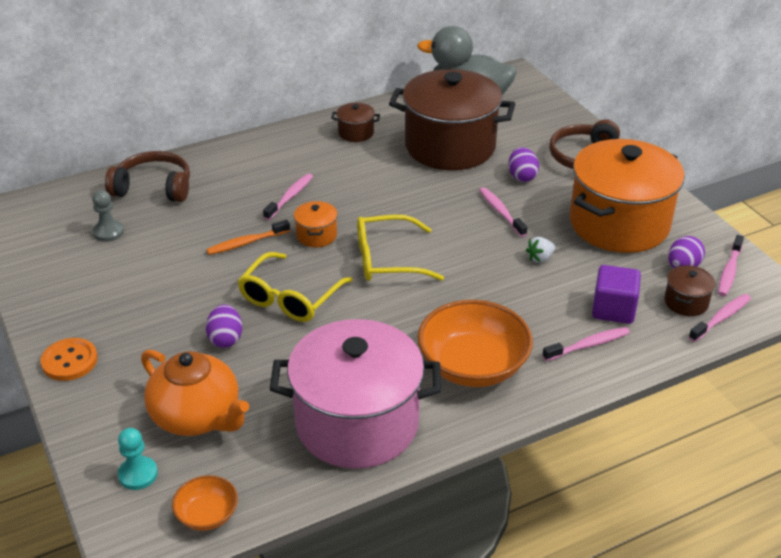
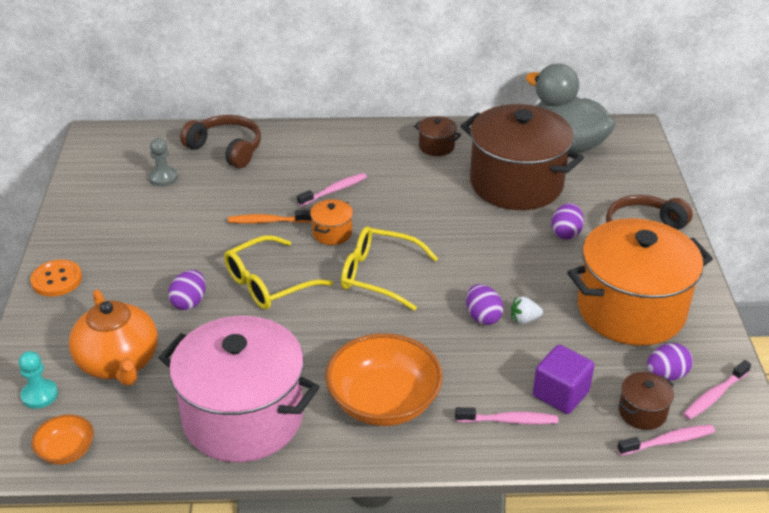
camera: 25 degrees right, 0 degrees up
pink toothbrush [479,187,527,237] -> none
none -> purple egg [466,284,503,325]

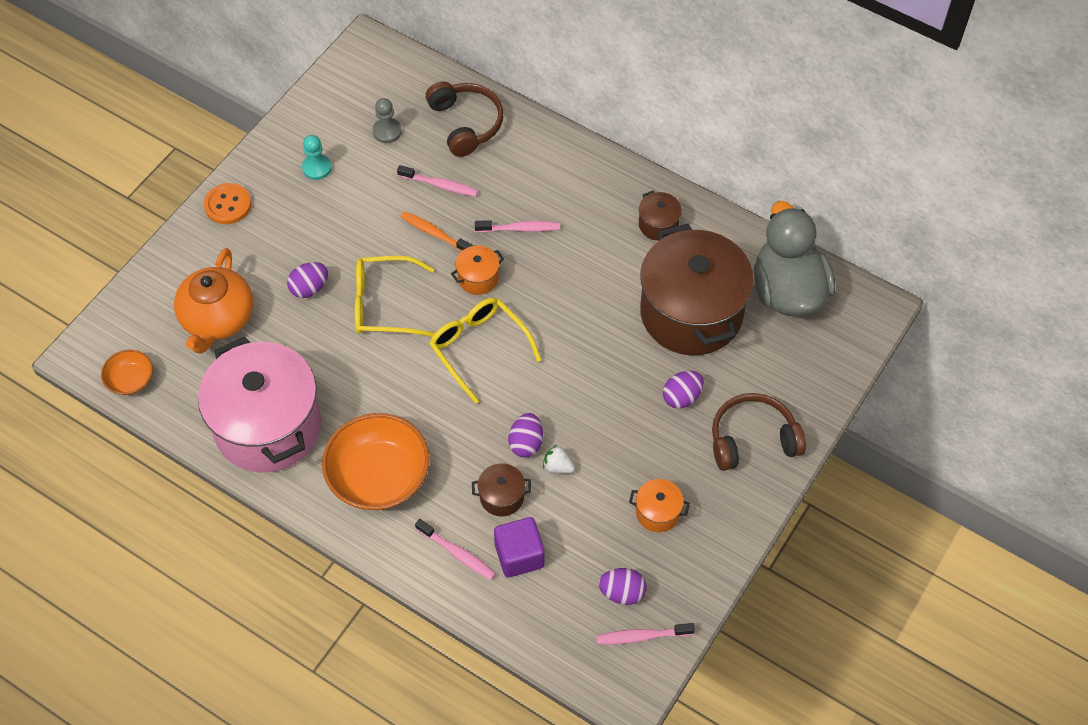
camera: 35 degrees right, 20 degrees up
turquoise pawn [19,351,58,409] -> turquoise pawn moved to [302,135,332,180]
orange pot [567,218,713,346] -> orange pot [629,479,690,532], size x0.40
pink toothbrush [617,424,715,456] -> pink toothbrush moved to [397,165,478,197]
brown pot [619,372,674,430] -> brown pot moved to [472,463,531,517]

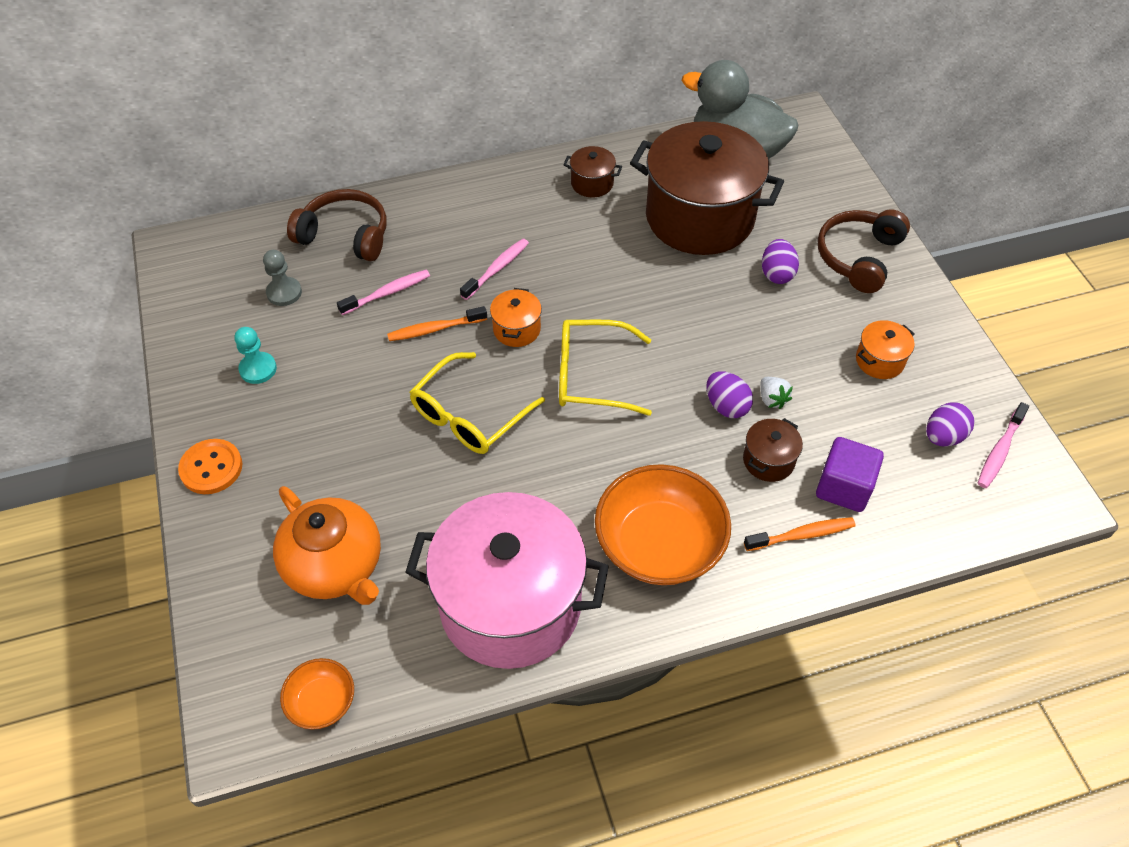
camera: 50 degrees left, 5 degrees down
purple egg [287,262,328,298] -> none
pink toothbrush [415,519,496,580] -> orange toothbrush [744,517,855,551]
white strawberry [543,445,575,474] -> white strawberry turned 90 degrees counterclockwise [760,377,793,409]

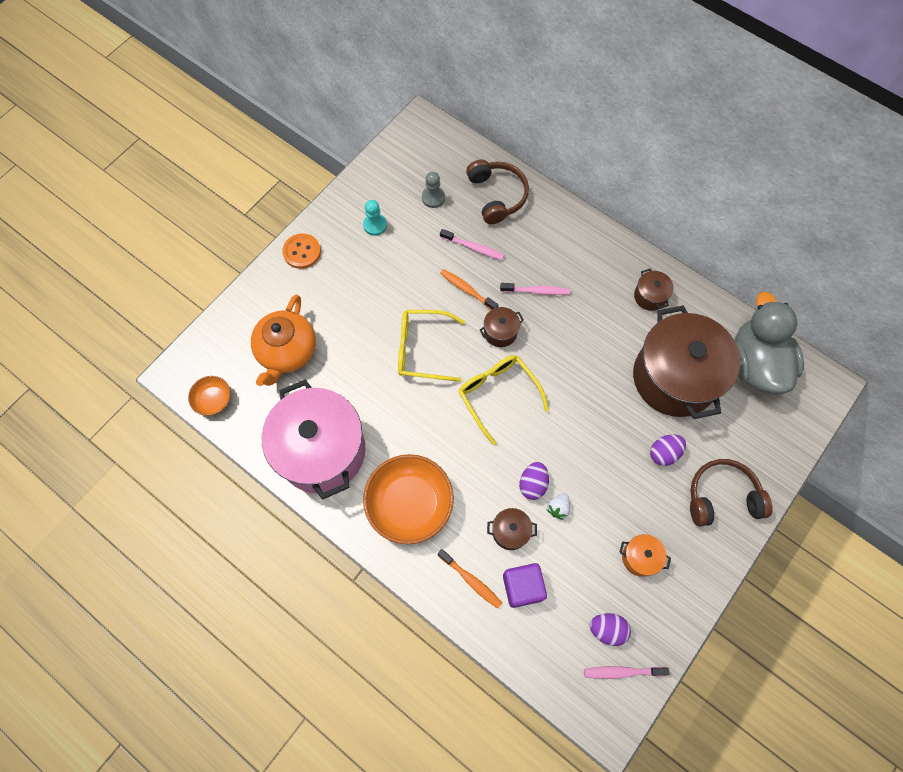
camera: 55 degrees right, 15 degrees up
orange pot [490,288,542,347] -> brown pot [480,307,524,347]

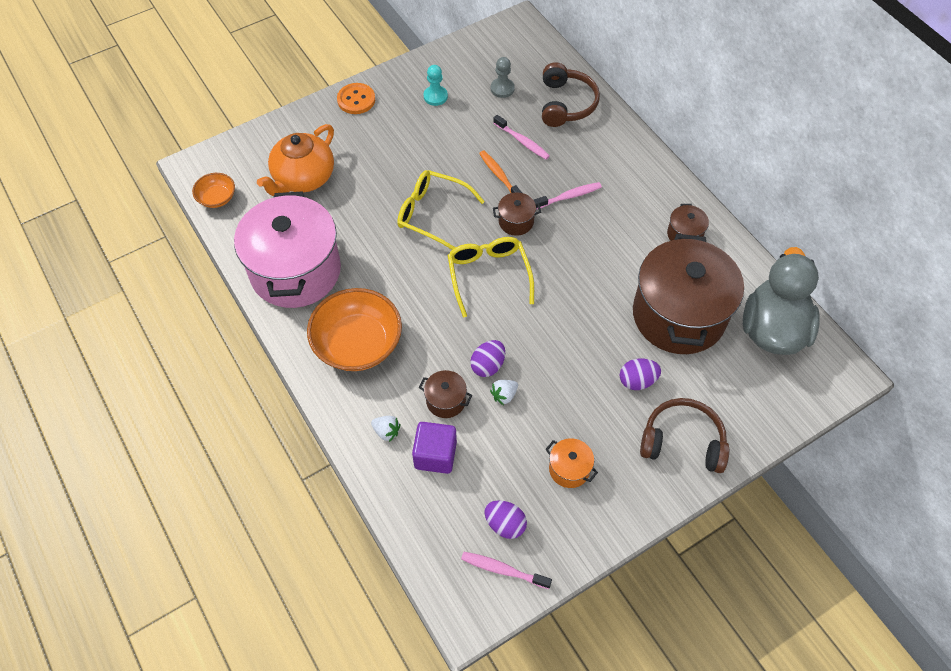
camera: 20 degrees right, 10 degrees down
orange toothbrush [438,549,502,609] -> white strawberry [371,416,401,442]
pink toothbrush [500,283,570,295] -> pink toothbrush turned 45 degrees counterclockwise [534,182,602,209]

